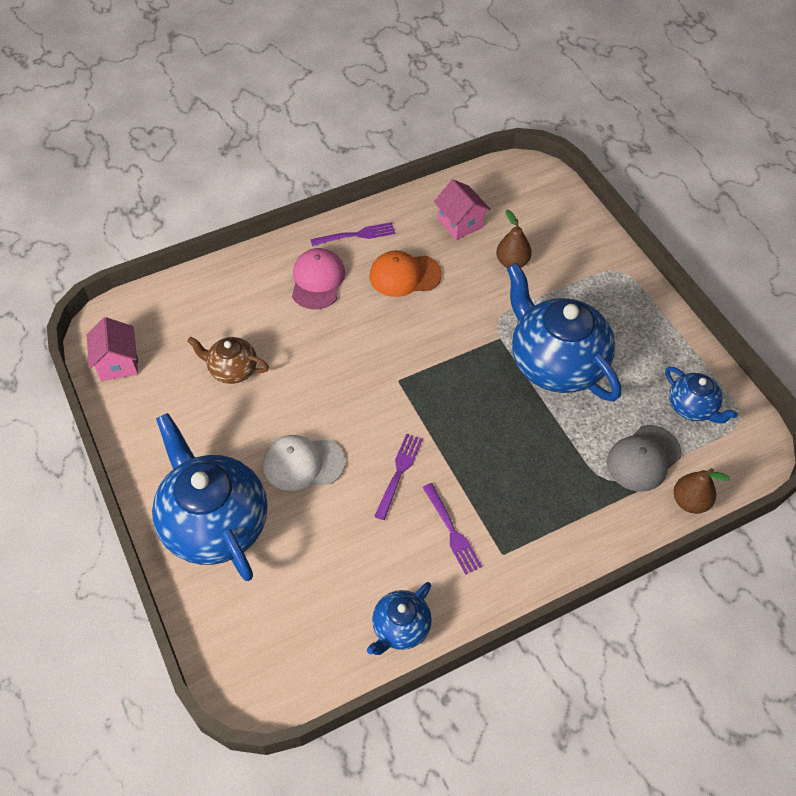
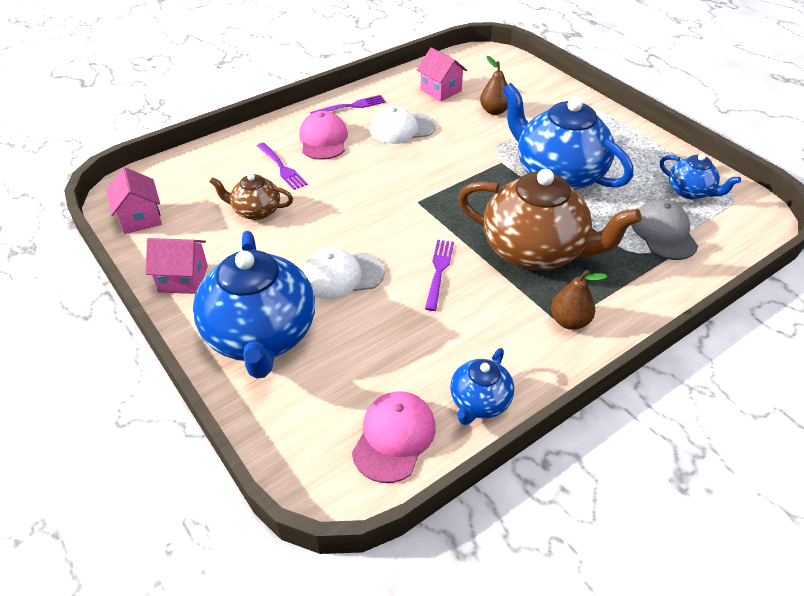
camera: 10 degrees left, 10 degrees down
blue teapot [152,413,267,581] -> blue teapot turned 150 degrees counterclockwise [193,231,315,379]
orange cap [370,251,442,297] -> white cap [370,106,436,144]
purple fork [422,483,482,575] -> purple fork moved to [257,142,308,190]
grey cap [607,425,682,492] -> grey cap turned 135 degrees clockwise [631,199,698,260]
brown pear [674,468,730,514] -> brown pear moved to [551,270,607,330]
none -> pink house [146,238,208,294]
none -> pink cap [352,391,436,483]
none -> brown teapot [458,169,642,270]

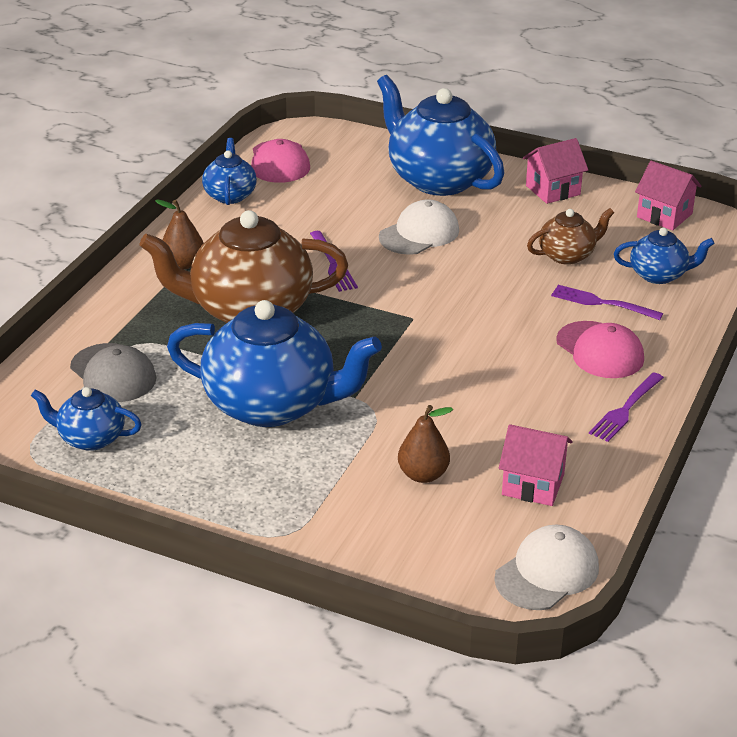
camera: 150 degrees right, 10 degrees down
white cap [370,106,436,144] -> white cap moved to [494,525,599,610]
none -> blue teapot [614,227,715,284]

